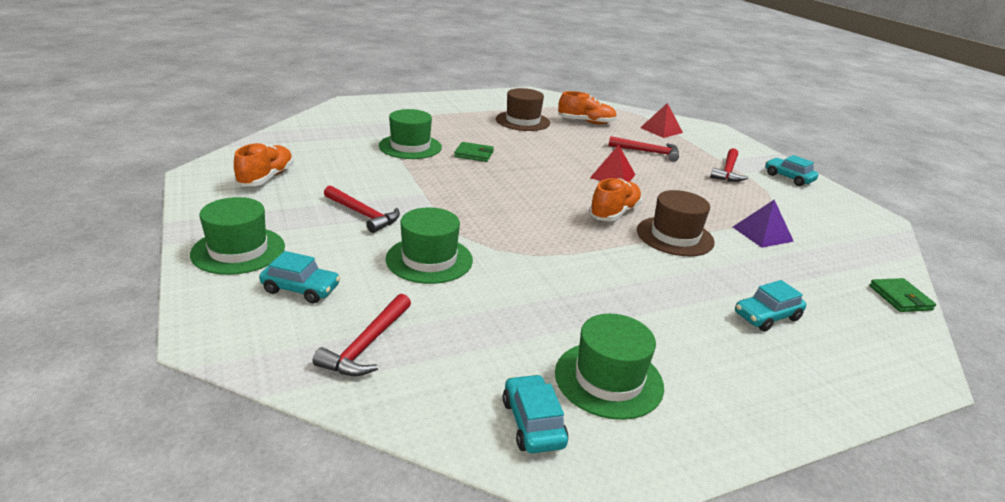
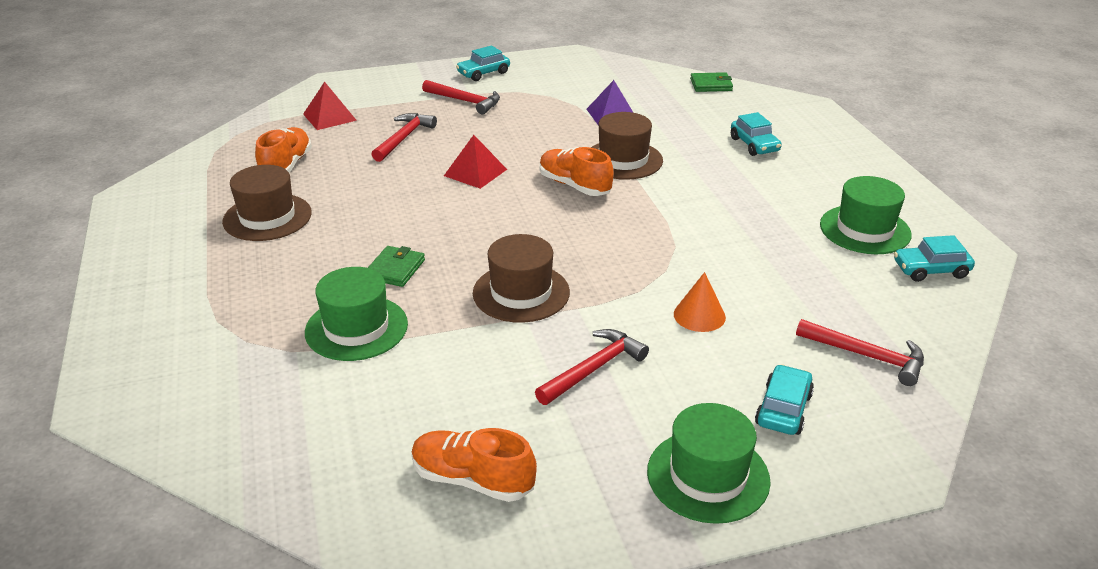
camera: 80 degrees left, 5 degrees up
green hat [386,207,473,284] -> orange cone [674,272,726,332]
none -> brown hat [473,234,570,323]

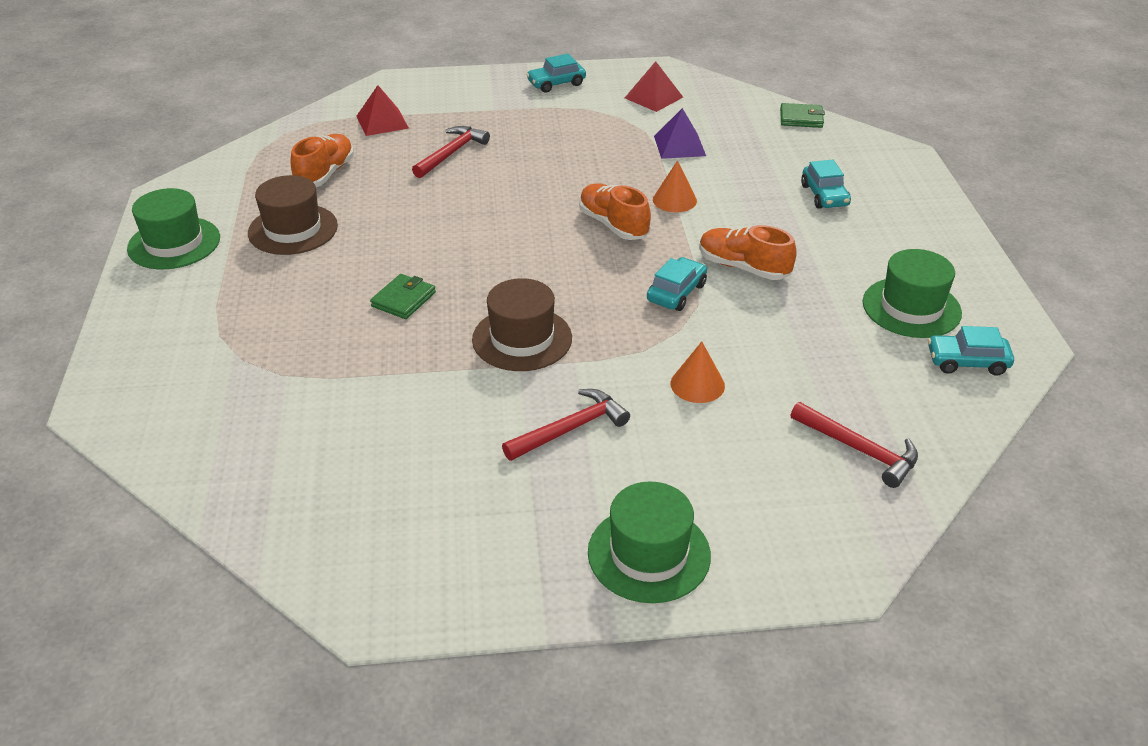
camera: 10 degrees right, 5 degrees up
green hat [305,267,408,361] -> green hat moved to [127,188,220,269]
orange shoe [411,428,537,502] -> orange shoe moved to [699,225,797,280]
red hammer [422,80,500,115] -> none
red pyramid [444,135,507,189] -> red pyramid moved to [625,61,683,112]
brown hat [591,112,663,180] -> orange cone [653,160,697,212]
turquoise car [755,364,814,435] -> turquoise car moved to [647,257,707,311]

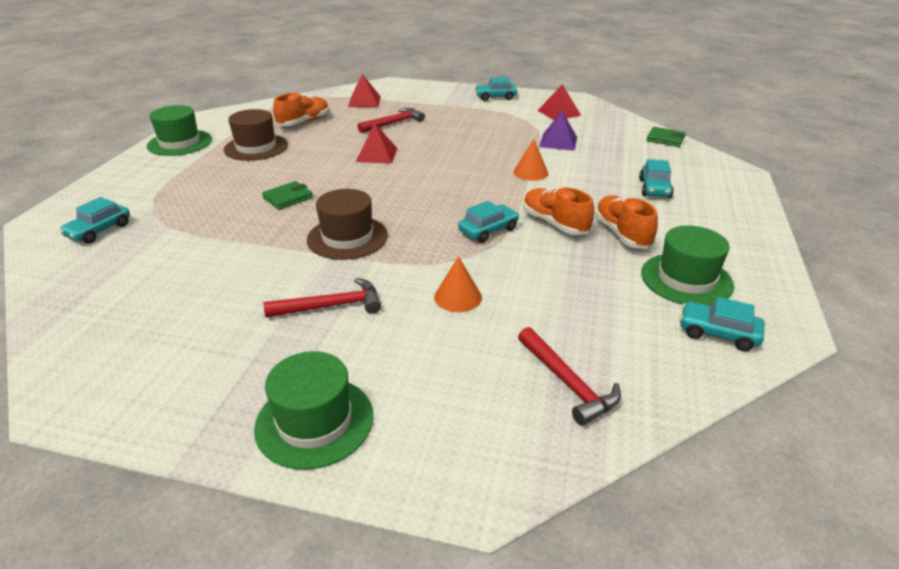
camera: 20 degrees right, 5 degrees down
orange shoe [579,183,651,240] -> orange shoe moved to [595,196,658,249]
none -> turquoise car [59,197,130,243]
none -> red pyramid [356,123,397,163]

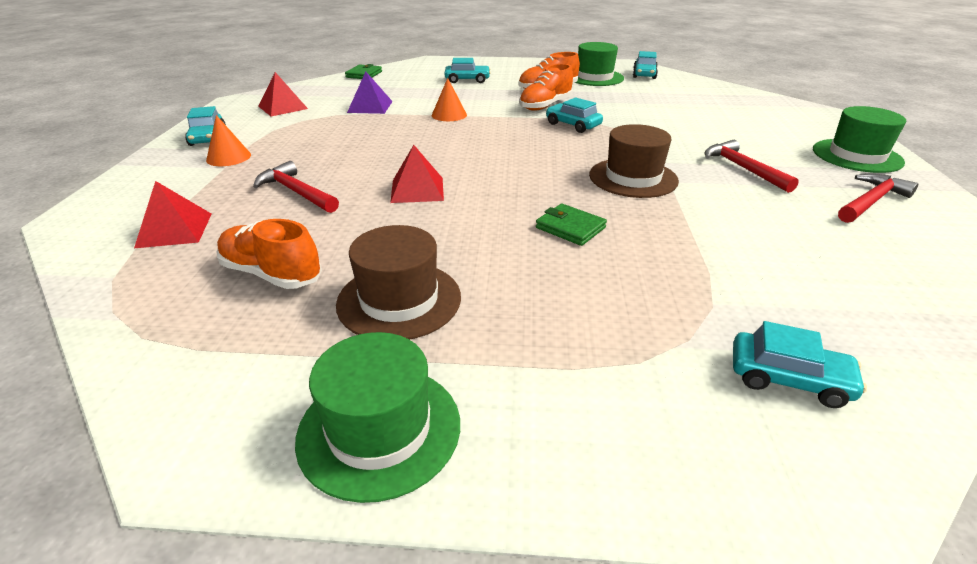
camera: 100 degrees left, 0 degrees up
orange cone [434,256,482,312] -> orange cone moved to [206,115,251,166]
red hammer [518,327,621,426] -> red hammer moved to [838,173,918,223]

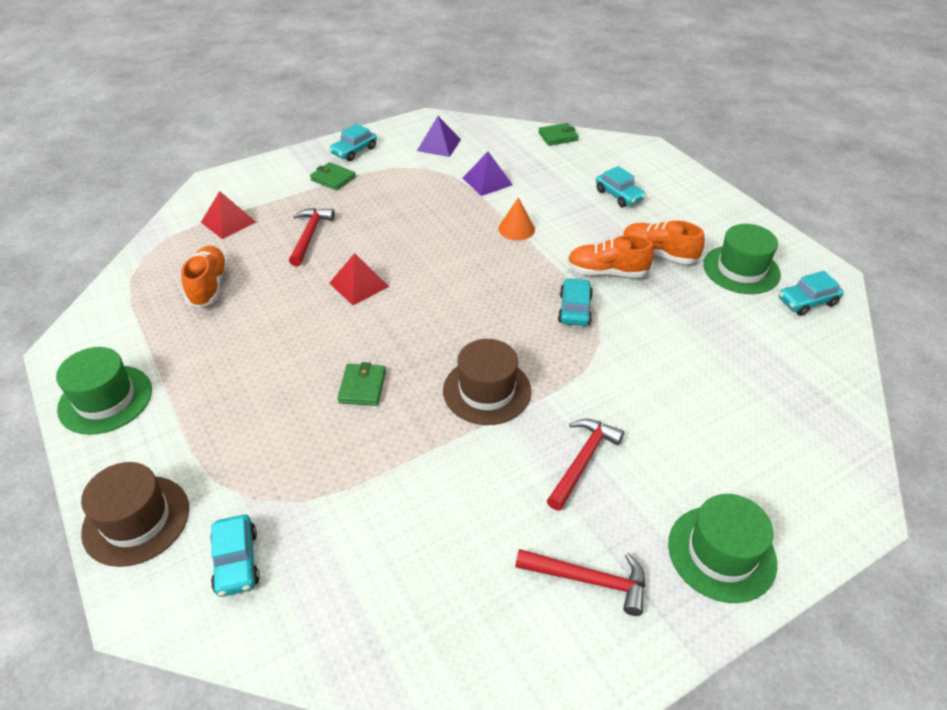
camera: 55 degrees right, 10 degrees up
orange cone [206,115,251,166] -> green wallet [310,162,356,191]
red pyramid [258,72,308,117] -> purple pyramid [417,116,461,157]
brown hat [336,225,461,340] -> brown hat moved to [81,462,189,567]

